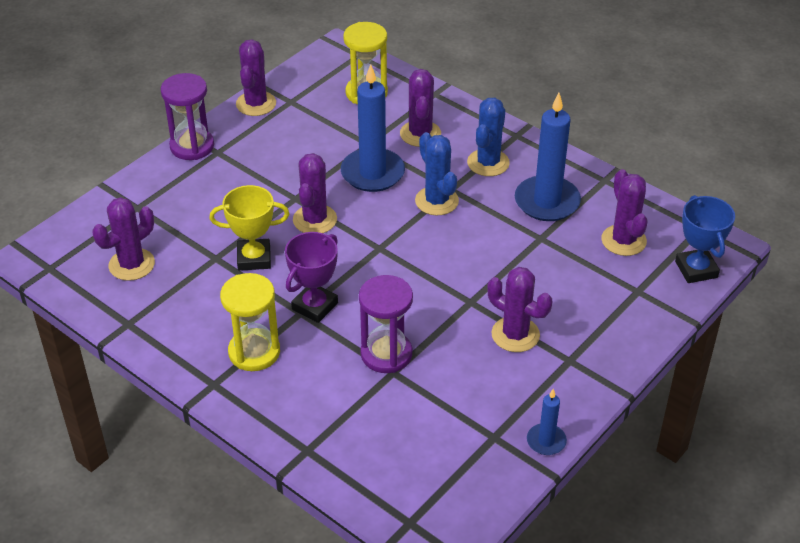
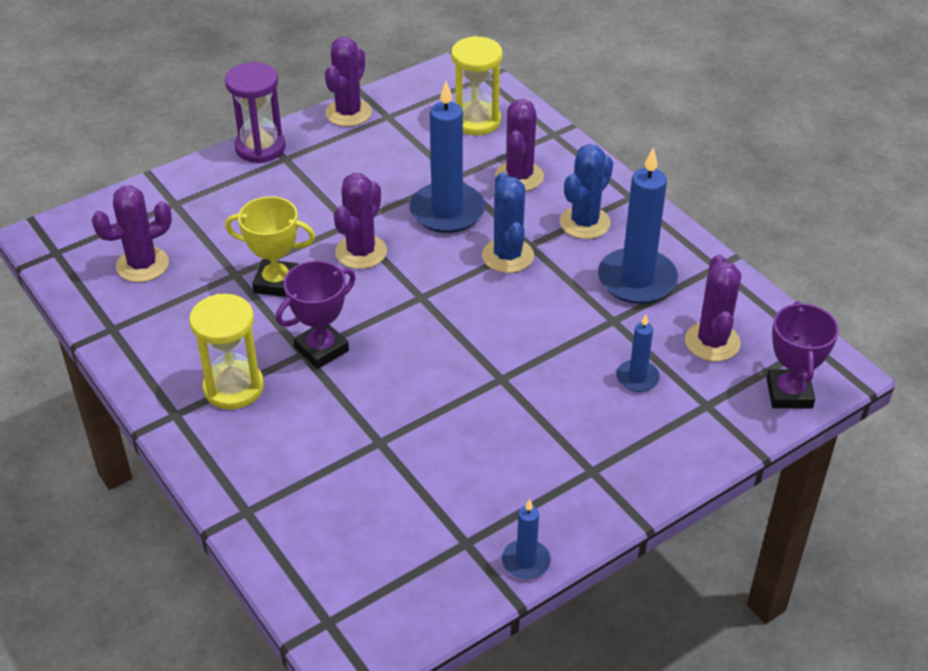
camera: 15 degrees right, 0 degrees up
purple hourglass [359,275,413,373] -> none
purple cactus [487,267,552,352] -> none
blue trophy [675,195,735,283] -> purple trophy [766,301,839,409]
none -> blue candle [616,314,660,392]

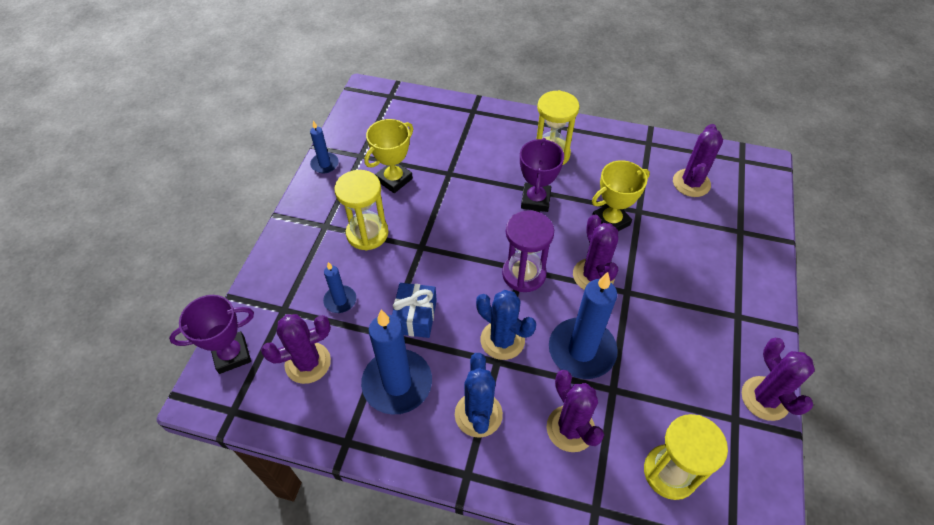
camera: 140 degrees right, 10 degrees up
purple hourglass [225,62,286,163] -> purple hourglass moved to [502,210,554,292]
purple cactus [685,254,741,361] -> purple cactus turned 75 degrees counterclockwise [261,314,331,384]
purple trophy [766,301,839,409] -> purple trophy turned 75 degrees counterclockwise [169,295,254,374]
none -> yellow hourglass [334,170,388,250]
none -> yellow trophy [364,119,413,193]
none -> blue gift [392,283,437,338]

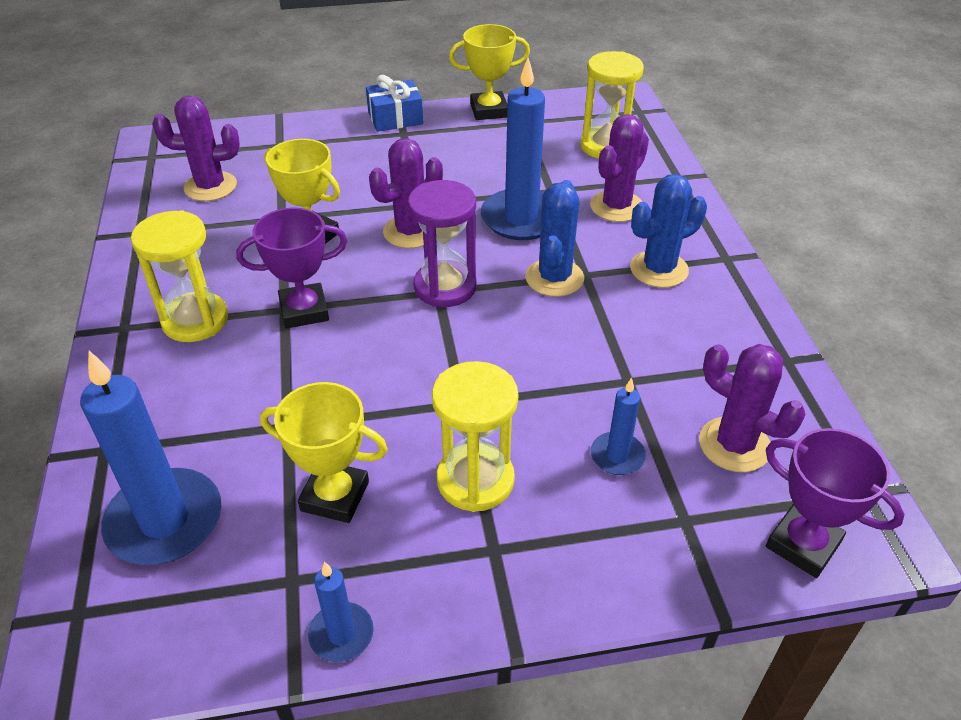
camera: 115 degrees left, 10 degrees down
blue candle [361,310,432,415] -> blue candle moved to [80,351,221,565]
blue gift [392,283,437,338] -> blue gift moved to [366,75,423,132]
purple cactus [742,338,815,421] -> yellow trophy [449,24,530,120]

